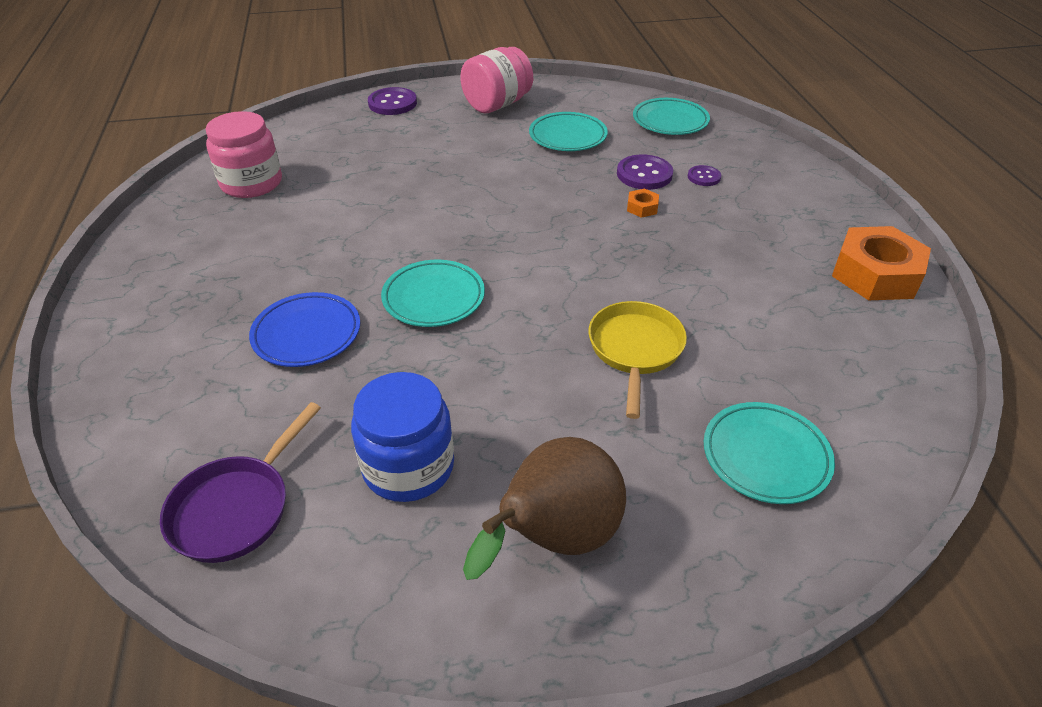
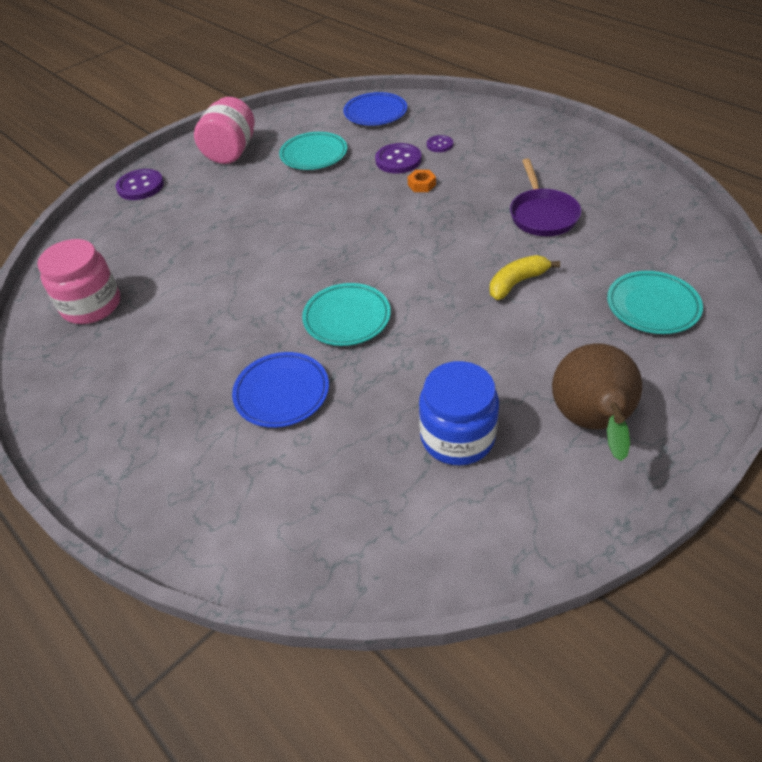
camera: 30 degrees left, 5 degrees up
purple pan [160,402,321,563] -> purple pan moved to [510,158,581,236]
yellow pan [589,301,687,419] -> yellow banana [489,255,560,300]
turquoise plate [633,98,710,135] -> blue plate [343,92,407,126]
orange nut [832,226,931,300] -> none

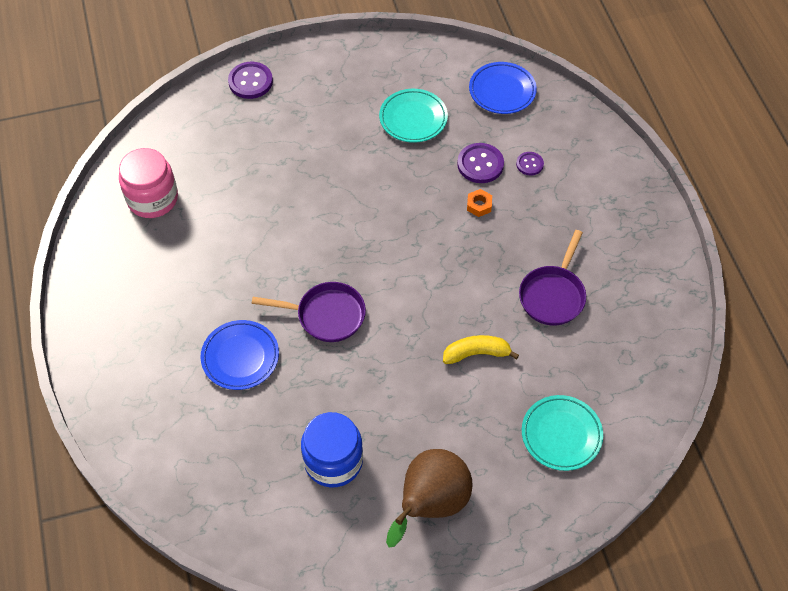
camera: 25 degrees right, 10 degrees up
pink jar [194,97,255,164] -> none
turquoise plate [302,283,391,346] -> purple pan [251,282,366,342]

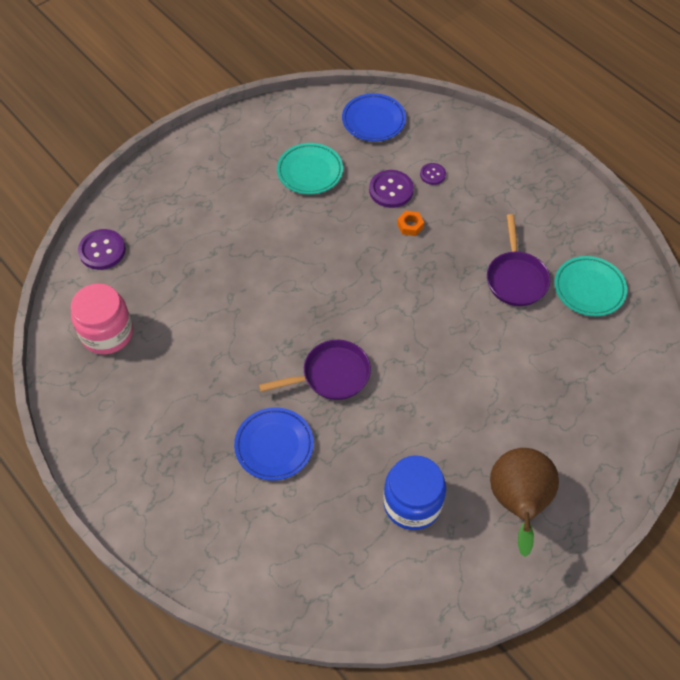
camera: 25 degrees left, 0 degrees up
purple button [228,62,273,99] -> purple button moved to [78,229,126,270]
yellow banana [443,335,519,364] -> none
turquoise plate [522,395,603,471] -> turquoise plate moved to [554,256,627,316]

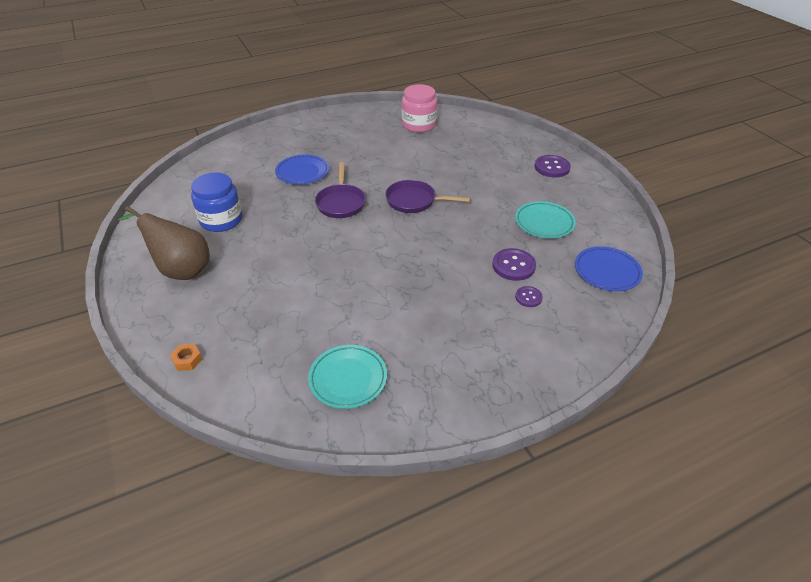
camera: 105 degrees right, 15 degrees down
purple button [78,229,126,270] -> purple button moved to [534,155,571,178]
orange nut [397,211,424,236] -> orange nut moved to [170,344,202,371]
purple pan [487,214,550,306] -> purple pan moved to [385,180,471,213]

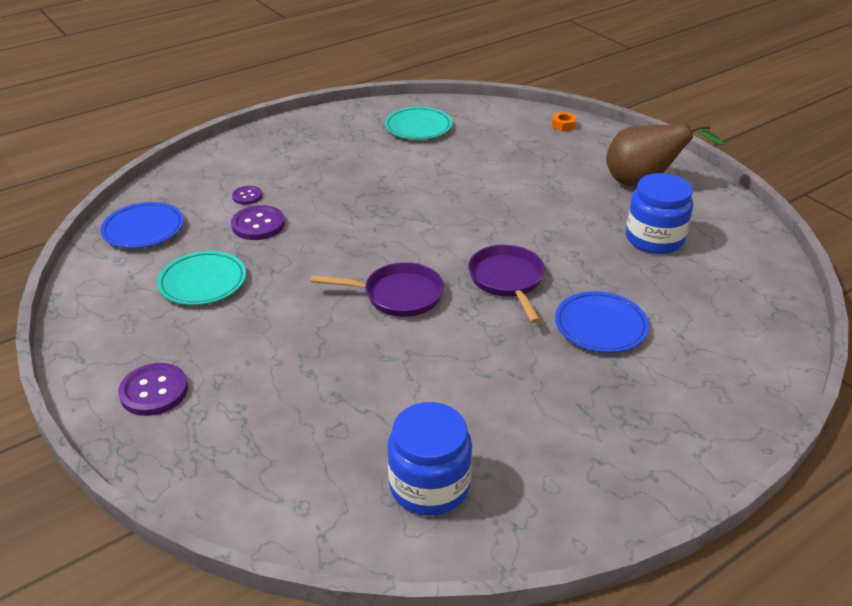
camera: 170 degrees right, 5 degrees down
pink jar [402,84,437,133] -> blue jar [387,402,472,516]

